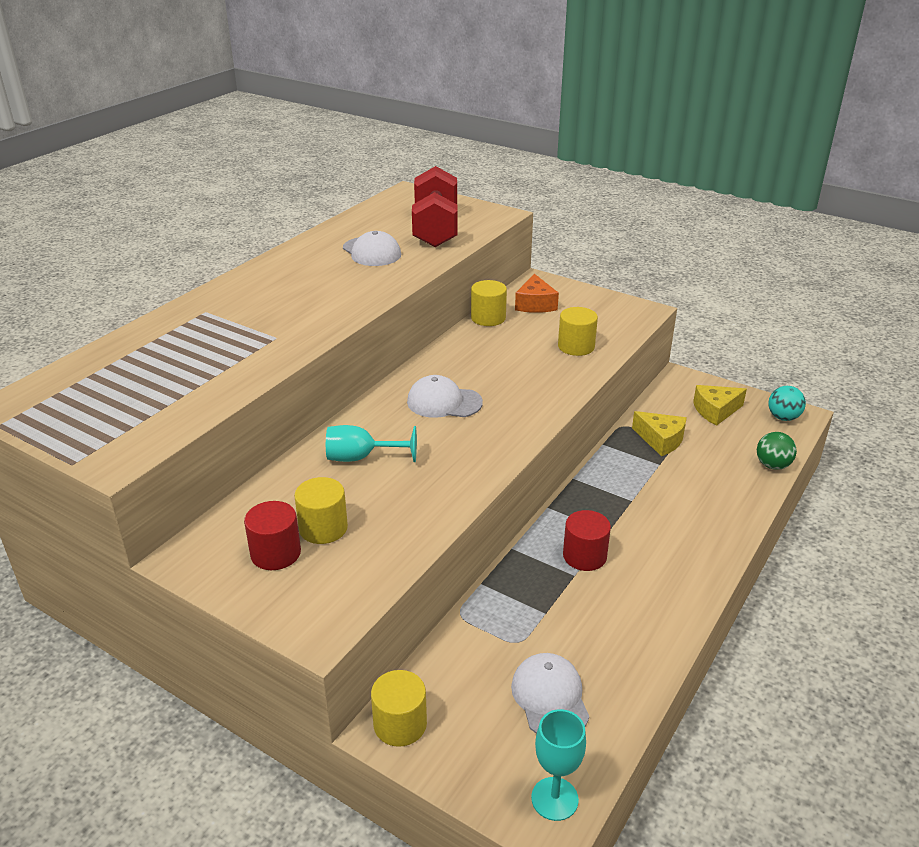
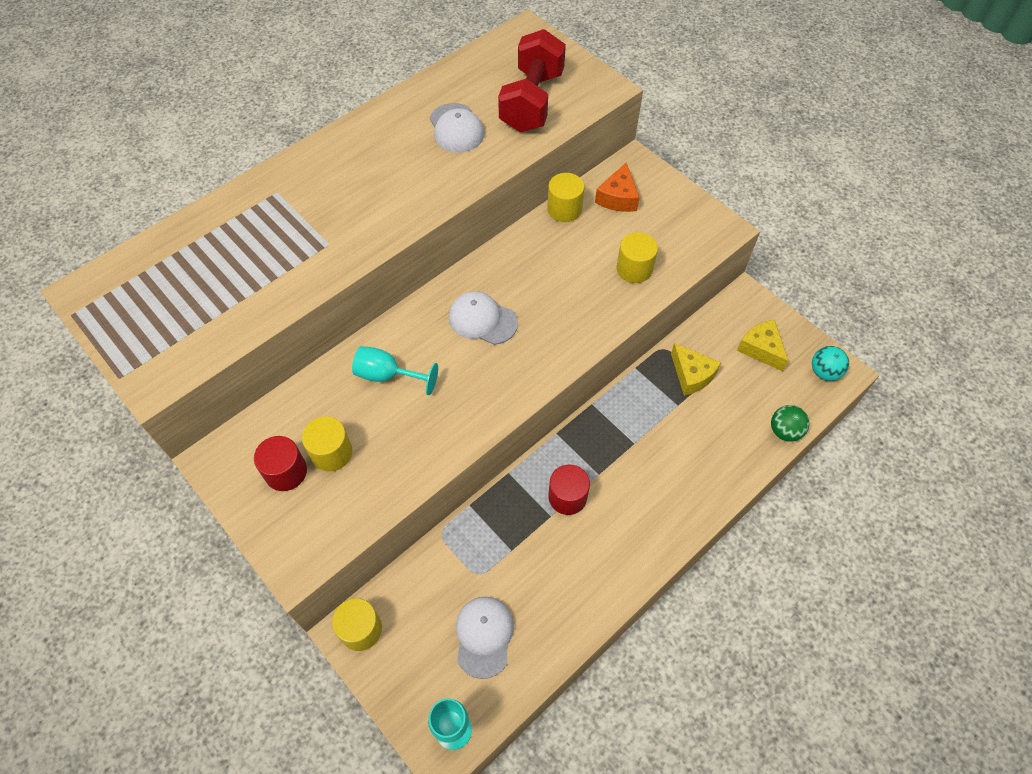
camera: 15 degrees right, 25 degrees up
yellow cheese [693,385,747,426] -> yellow cheese turned 60 degrees clockwise [737,320,788,371]

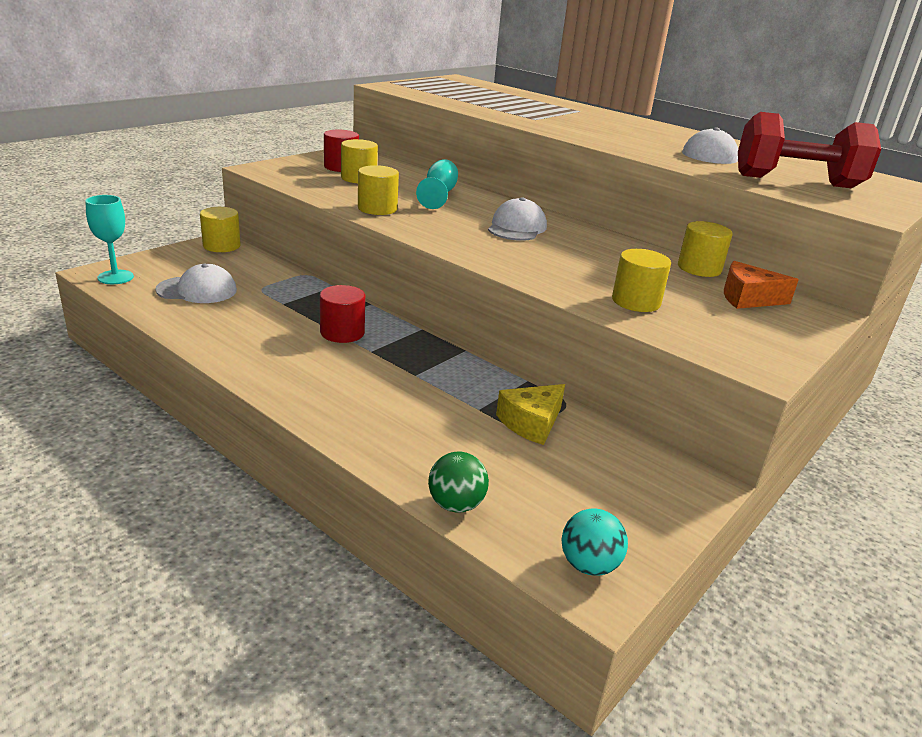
camera: 80 degrees right, 30 degrees down
yellow cheese [737,320,788,371] -> none
none -> yellow cylinder [358,165,399,215]

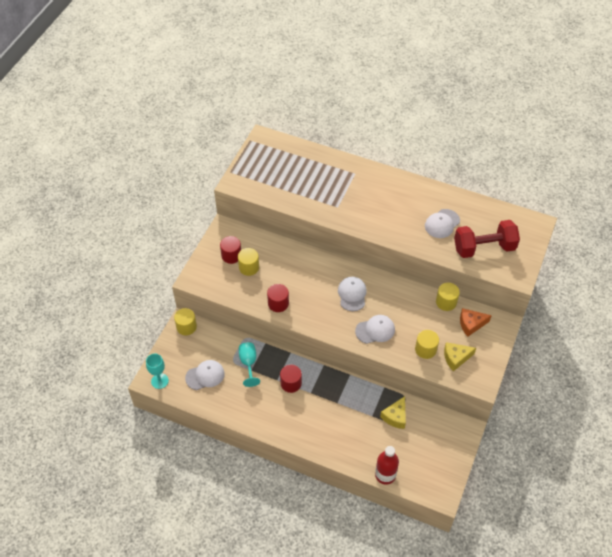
camera: 15 degrees left, 25 degrees up
yellow cylinder [358,165,399,215] -> red cylinder [267,284,289,312]
turquoise goblet [416,159,458,209] -> turquoise goblet moved to [239,342,260,387]
green ball [428,452,489,513] -> red bottle [375,446,399,485]
turquoise ball [561,508,628,576] -> none
none -> white cap [355,315,395,344]
none -> yellow cheese [444,342,476,371]

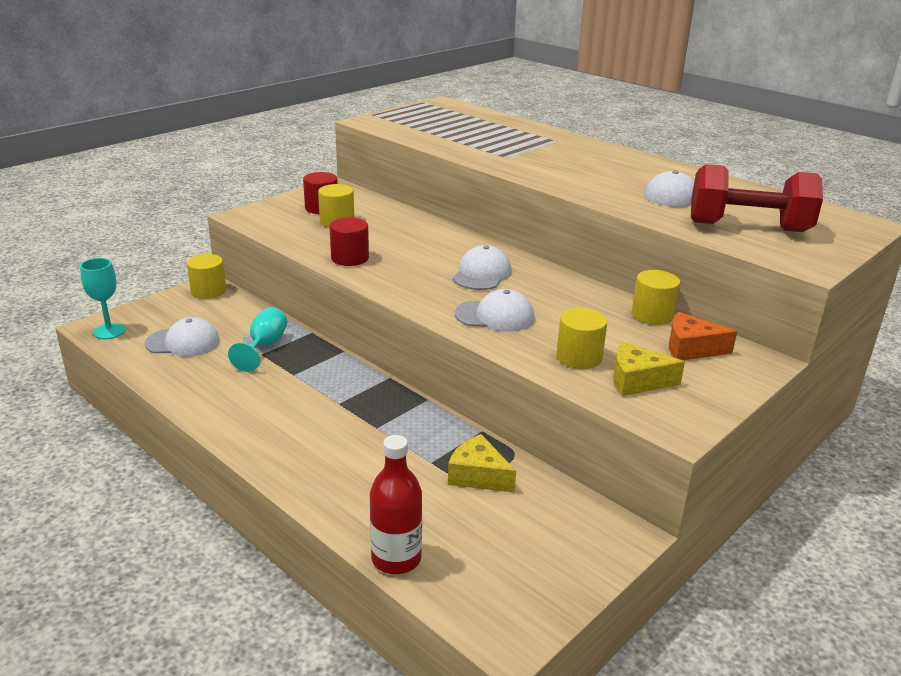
camera: 20 degrees right, 25 degrees down
red cylinder [280,365,302,393] -> none
yellow cheese [380,396,406,429] -> yellow cheese turned 75 degrees clockwise [448,434,516,492]

